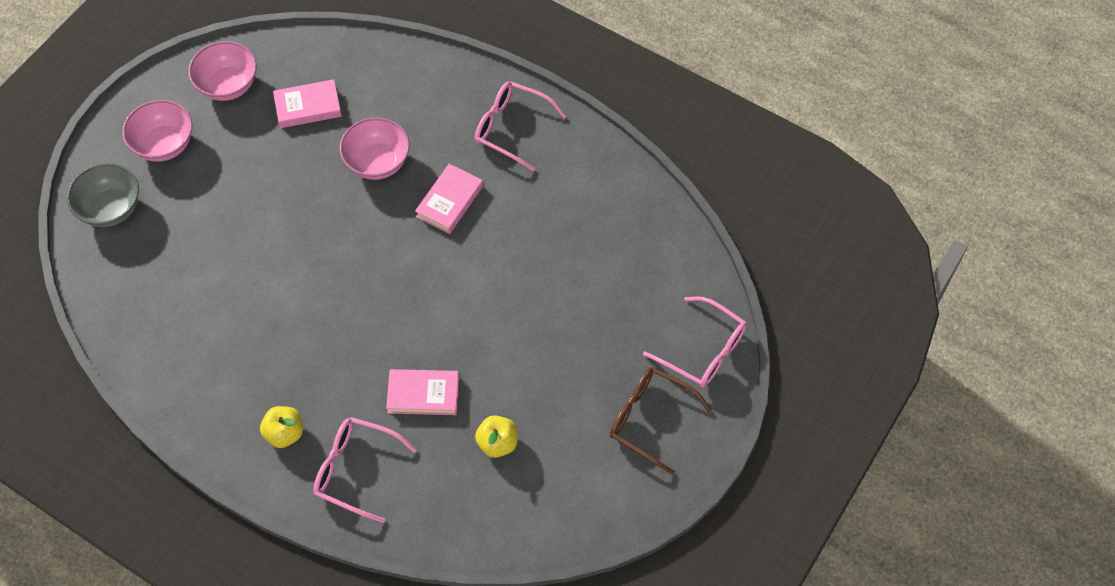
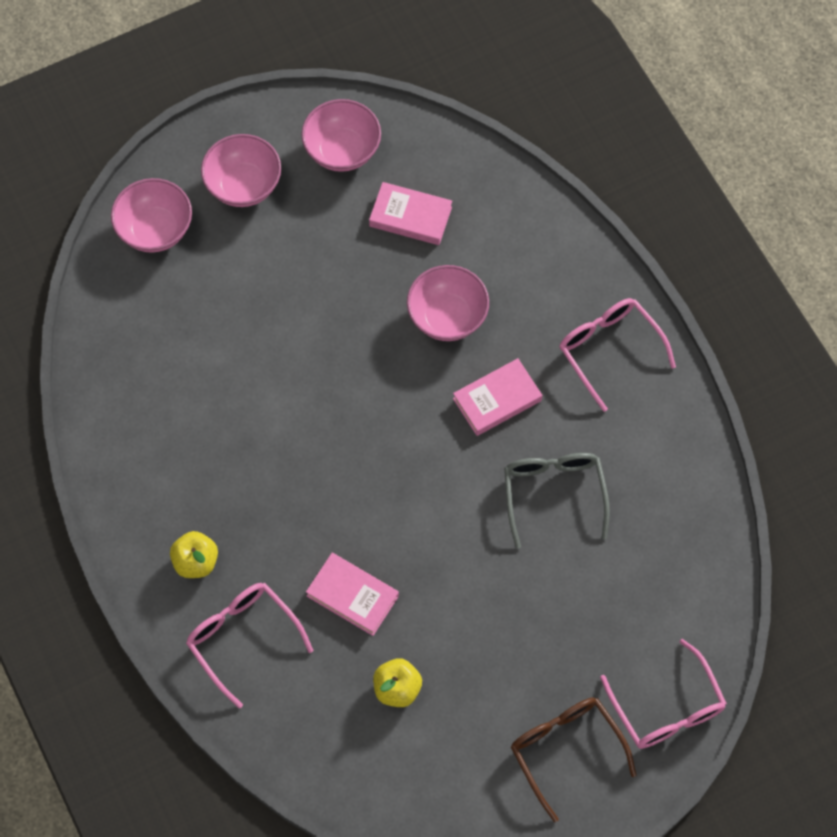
camera: 30 degrees right, 5 degrees up
grey bowl [67,163,139,227] -> pink bowl [111,178,192,253]
none -> grey glasses [504,453,610,549]

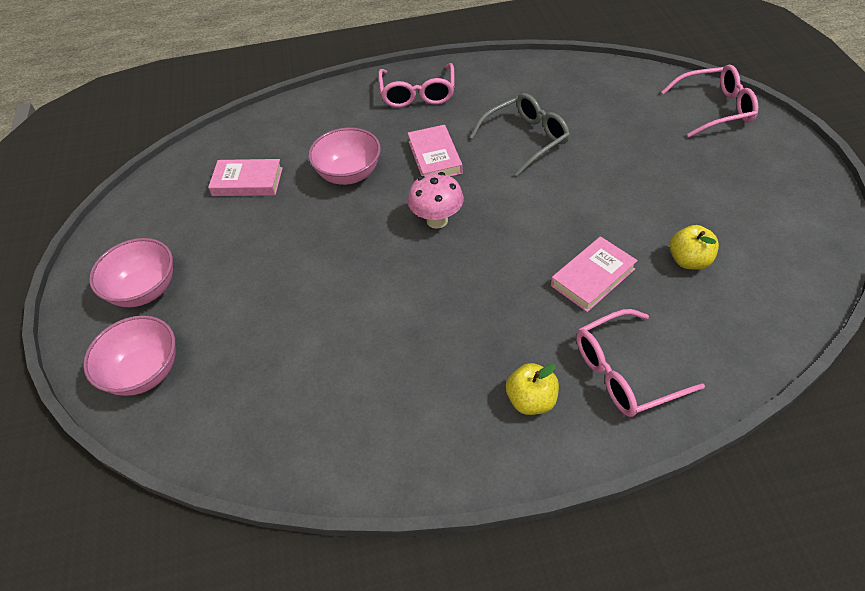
camera: 70 degrees left, 15 degrees down
pink bowl [301,99,381,172] -> none
pink book [369,182,452,245] -> pink book turned 60 degrees clockwise [208,159,283,196]
grey glasses [504,453,610,549] -> grey glasses turned 135 degrees clockwise [469,93,570,177]
brown glasses [511,698,636,822] -> none
pink glasses [559,298,676,412] -> pink glasses turned 75 degrees counterclockwise [378,63,455,108]
none -> pink mushroom [408,172,464,229]

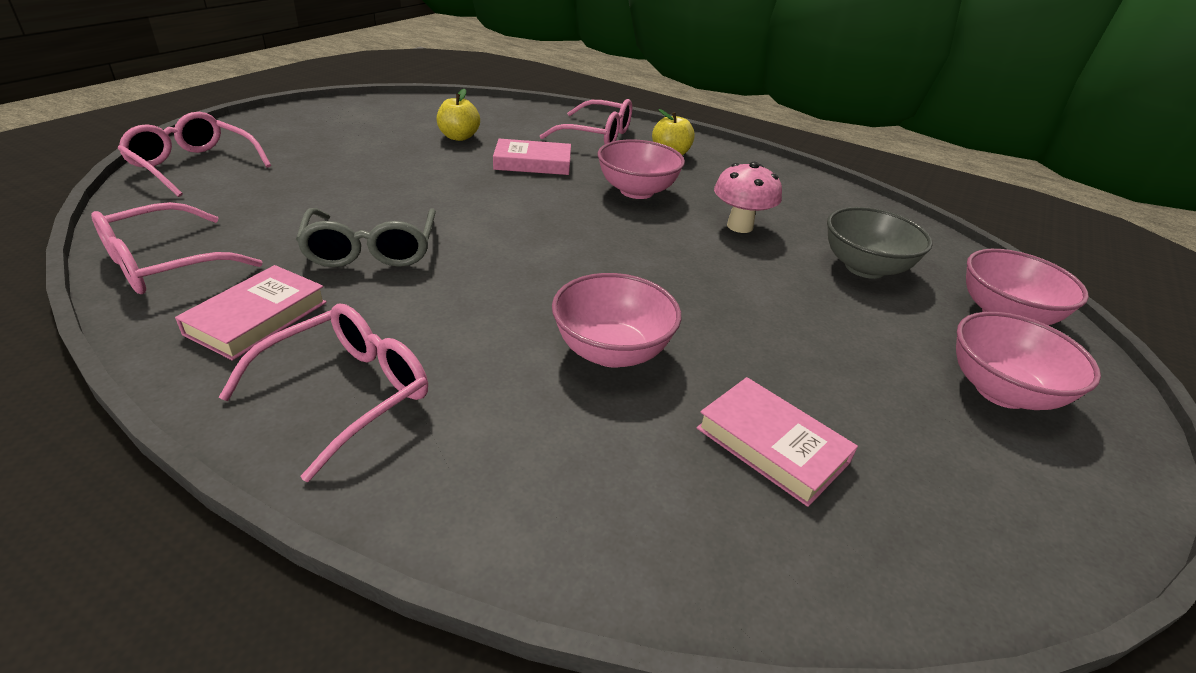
camera: 145 degrees left, 15 degrees down
pink book [408,125,463,176] -> pink book moved to [175,265,327,361]
pink mushroom [408,172,464,229] -> pink mushroom moved to [714,162,782,233]
grey glasses [469,93,570,177] -> grey glasses turned 105 degrees counterclockwise [296,208,436,267]
none -> pink glasses [91,202,262,294]
none -> pink bowl [598,139,685,199]
none -> grey bowl [827,207,933,279]

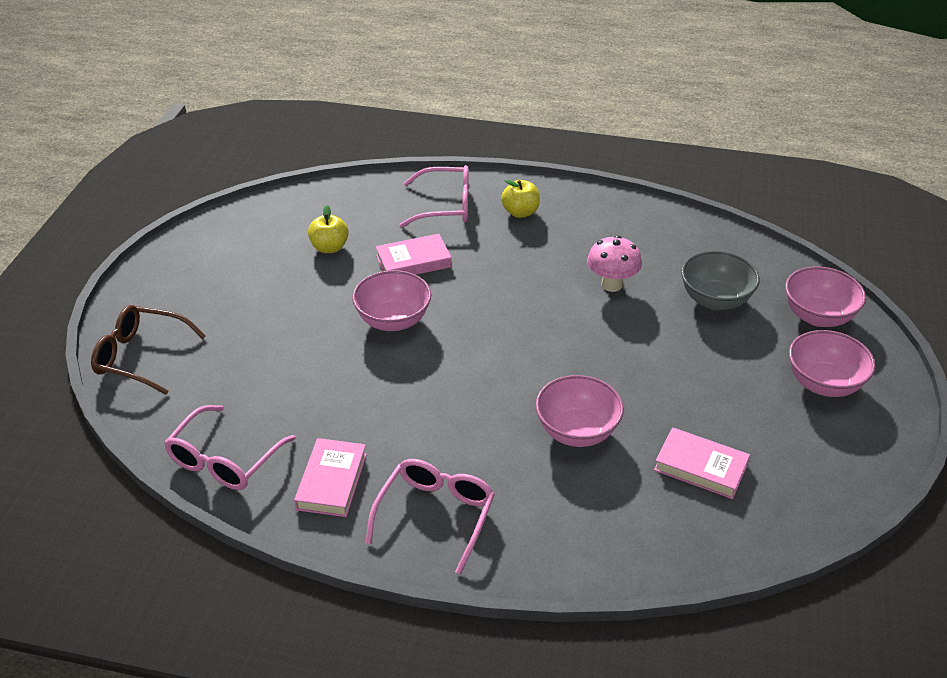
camera: 15 degrees left, 5 degrees up
pink glasses [118,112,271,197] -> brown glasses [91,305,206,395]
grey glasses [296,208,436,267] -> none
pink bowl [598,139,685,199] -> pink bowl moved to [352,270,431,331]

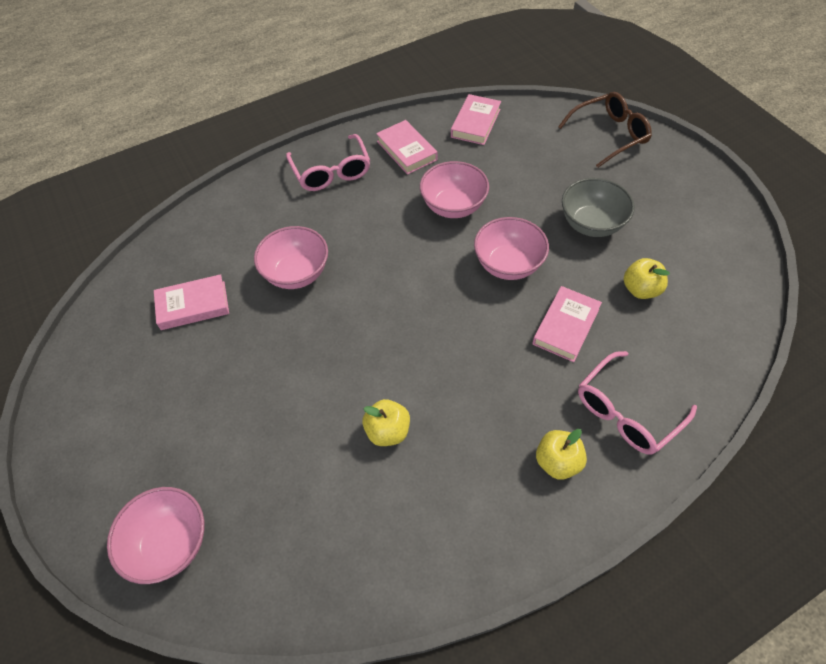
camera: 140 degrees right, 15 degrees up
pink glasses [164,405,296,490] -> pink book [451,94,501,145]
pink mushroom [587,235,642,292] -> yellow apple [362,399,410,446]
grey bowl [681,251,760,310] -> grey bowl moved to [562,178,635,237]
pink bowl [789,330,875,397] -> pink bowl moved to [420,161,489,218]

